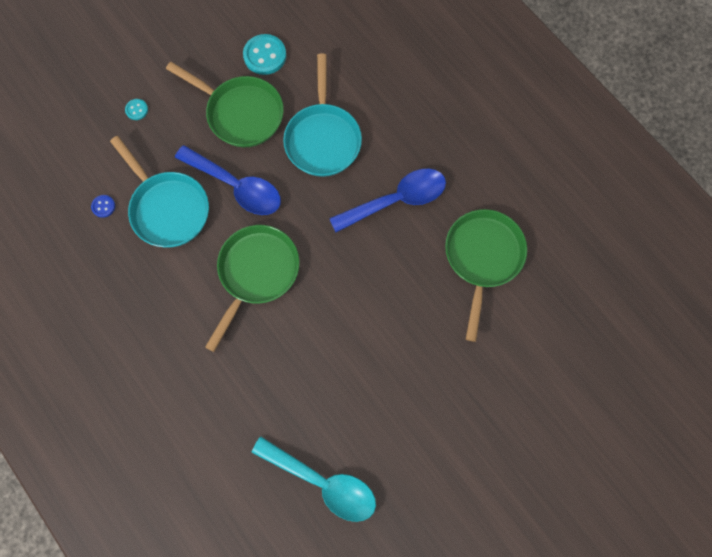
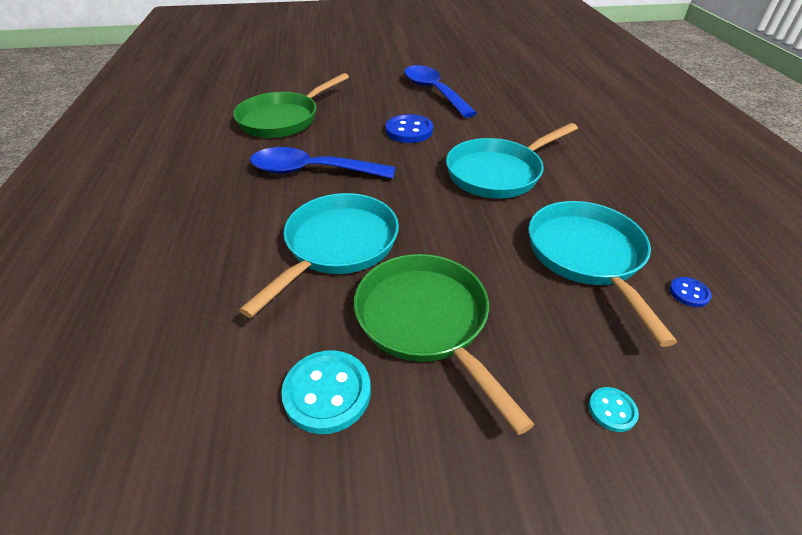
camera: 150 degrees left, 30 degrees down
blue spoon [175,145,281,215] -> blue spoon moved to [404,65,477,118]
green pan [205,225,299,352] -> turquoise pan [446,123,578,198]
turquoise spoon [251,436,376,522] -> none
none -> blue button [386,114,433,143]

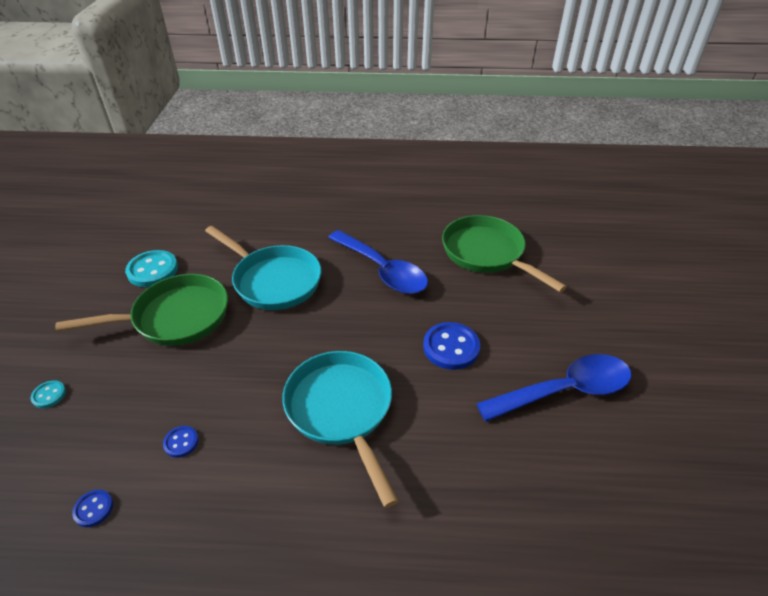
camera: 100 degrees right, 0 degrees up
blue spoon [250,147,396,179] -> blue spoon turned 120 degrees clockwise [328,230,428,294]
turquoise pan [528,201,677,347] -> blue button [163,426,199,458]

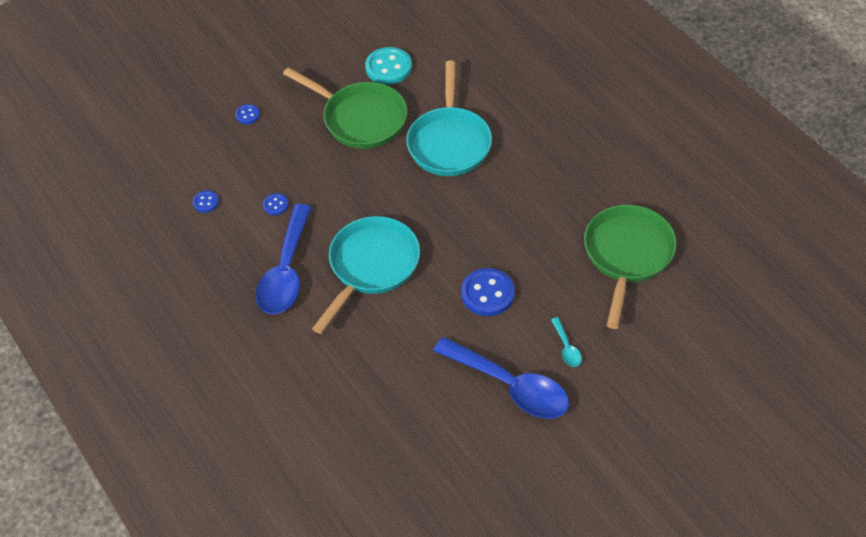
camera: 55 degrees right, 10 degrees up
turquoise button [31,380,66,408] -> blue button [235,104,260,124]
blue spoon [328,230,428,294] -> blue spoon moved to [256,204,312,314]
none -> turquoise spoon [551,317,582,367]

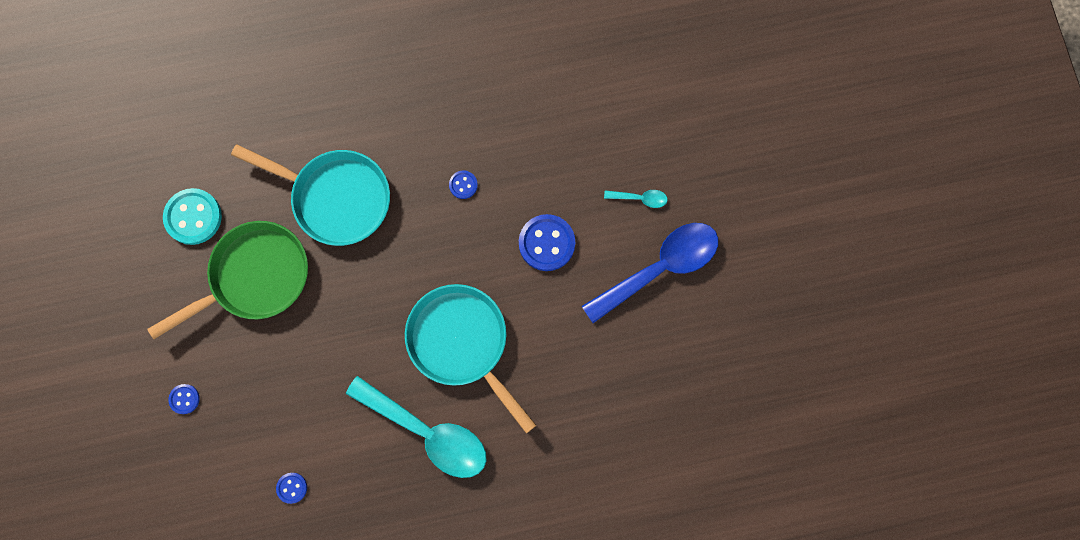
camera: 70 degrees left, 25 degrees up
blue spoon [256,204,312,314] -> turquoise spoon [346,376,486,478]
blue button [263,193,289,215] -> blue button moved to [449,170,478,199]
green pan [584,205,677,329] -> none

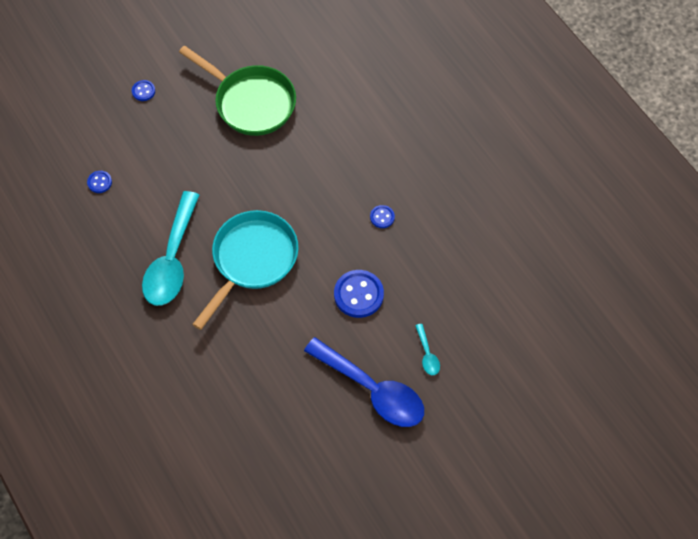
camera: 70 degrees right, 15 degrees down
turquoise button [163,188,222,245] -> none
turquoise pan [231,144,390,246] -> none

